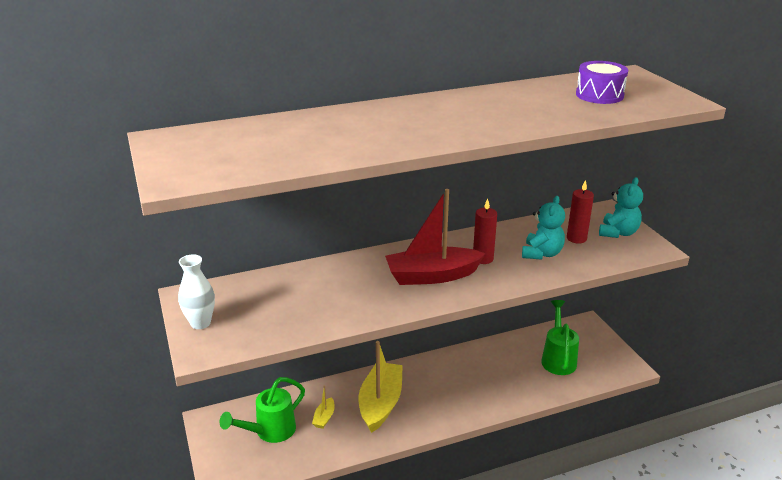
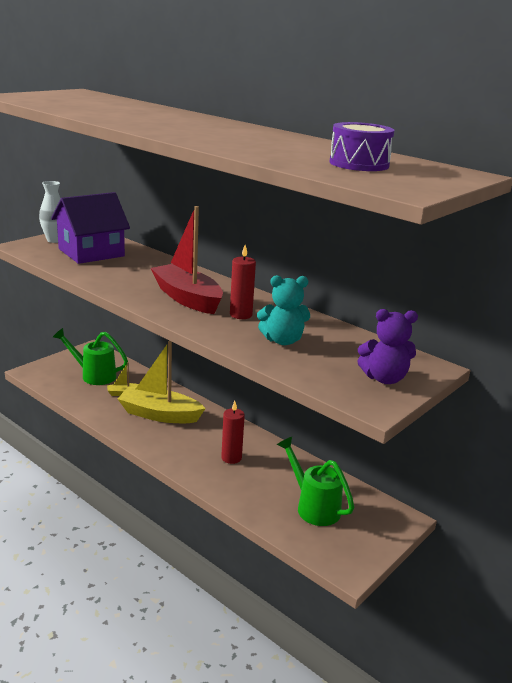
camera: 60 degrees right, 5 degrees down
yellow boat [358,341,403,433] -> yellow boat turned 150 degrees counterclockwise [118,341,206,423]
green watering can [541,300,579,375] -> green watering can turned 105 degrees counterclockwise [277,437,354,526]
red candle [567,180,594,244] -> red candle moved to [221,401,245,464]
turquoise teddy bear [599,177,643,238] -> purple teddy bear [357,309,418,384]
none -> purple house [51,192,130,264]

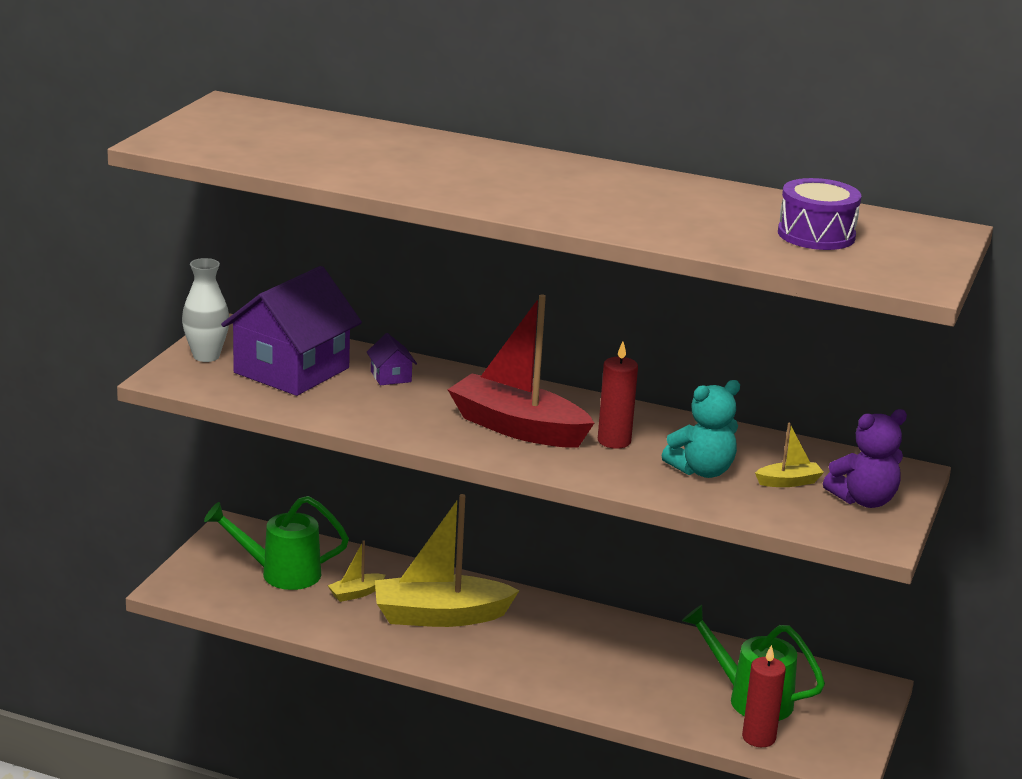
camera: 20 degrees left, 0 degrees up
red candle [221,401,245,464] -> red candle moved to [742,645,786,747]
none -> purple house [367,333,417,385]
none -> yellow boat [755,423,824,487]

